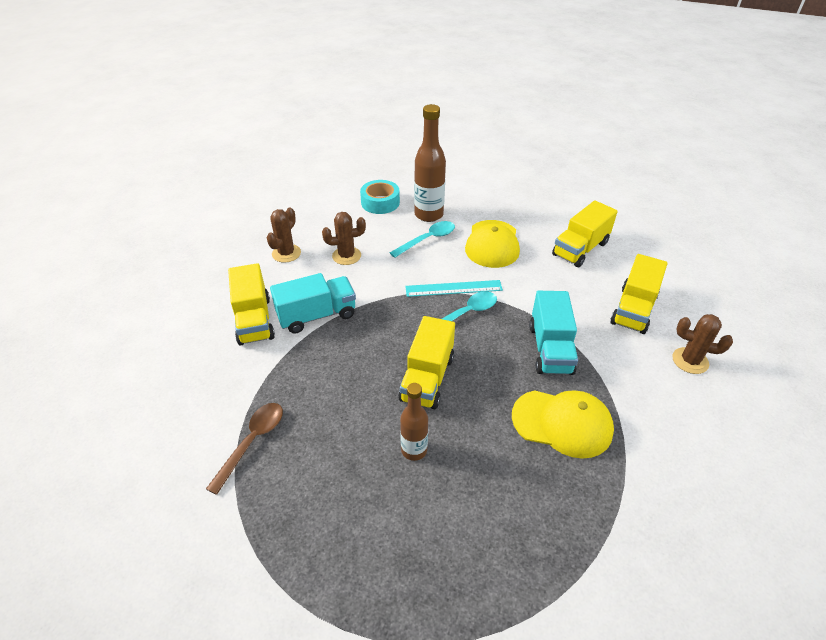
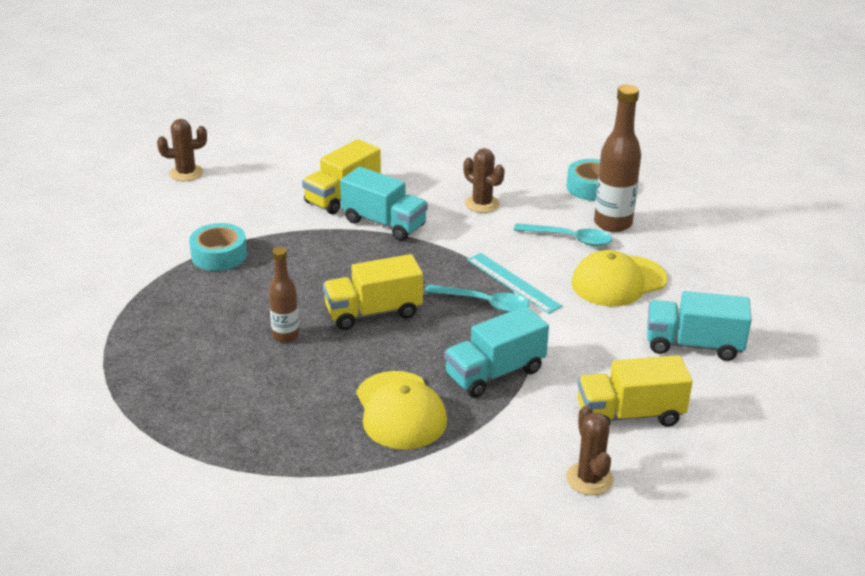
camera: 55 degrees right, 10 degrees down
brown spoon [206,403,283,495] -> turquoise tape [189,223,247,271]
brown cactus [266,207,301,263] -> brown cactus moved to [157,119,207,181]
yellow truck [552,200,618,267] -> turquoise truck [647,291,752,361]

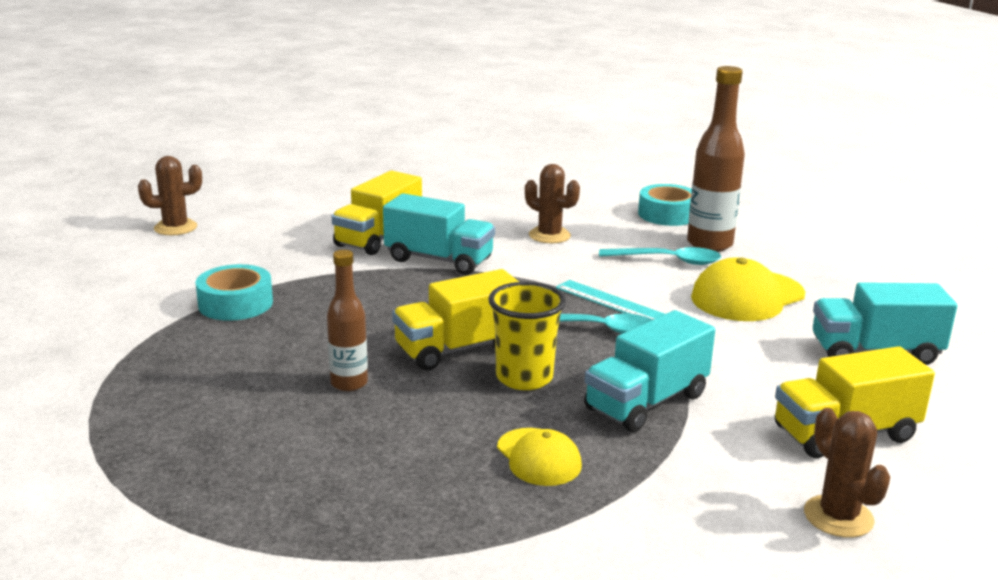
camera: 10 degrees left, 10 degrees down
yellow cap [356,371,447,450] -> yellow cap [497,428,582,486], size x0.60
none -> yellow cup [488,282,566,390]

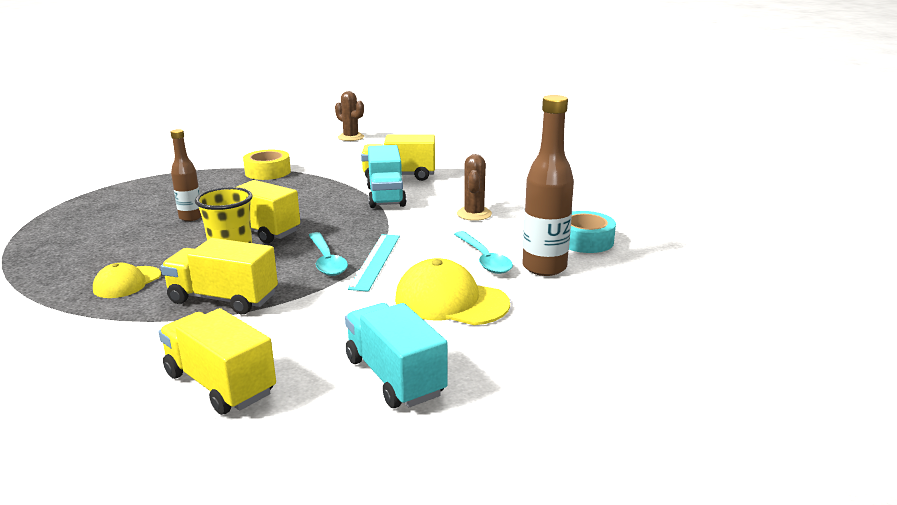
camera: 60 degrees right, 0 degrees up
turquoise tape [195,264,273,321] -> yellow tape [243,150,291,180]
turquoise truck [584,310,715,432] -> yellow truck [161,238,278,314]
brown cactus [804,408,890,538] -> none

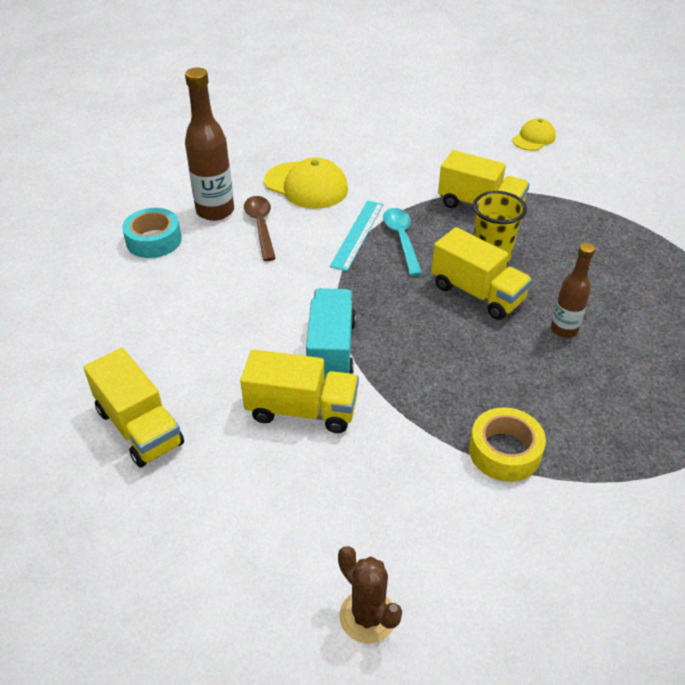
camera: 170 degrees left, 20 degrees up
yellow cap [93,263,161,298] -> yellow cap moved to [512,118,556,151]
yellow truck [159,308,276,415] -> yellow truck moved to [83,348,184,467]
turquoise truck [345,303,448,408] -> none
turquoise spoon [454,231,513,274] -> brown spoon [244,196,276,261]
brown cactus [457,154,492,221] -> none

